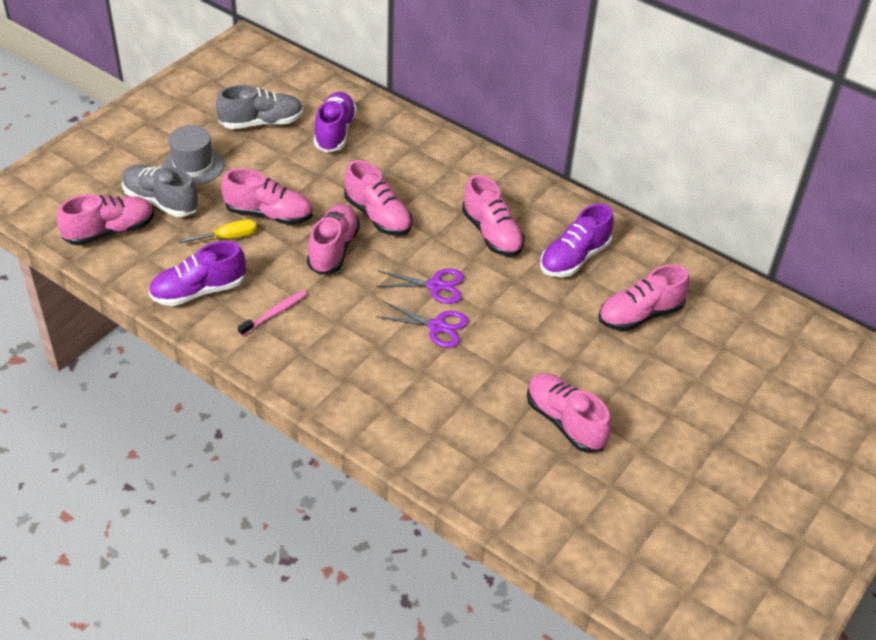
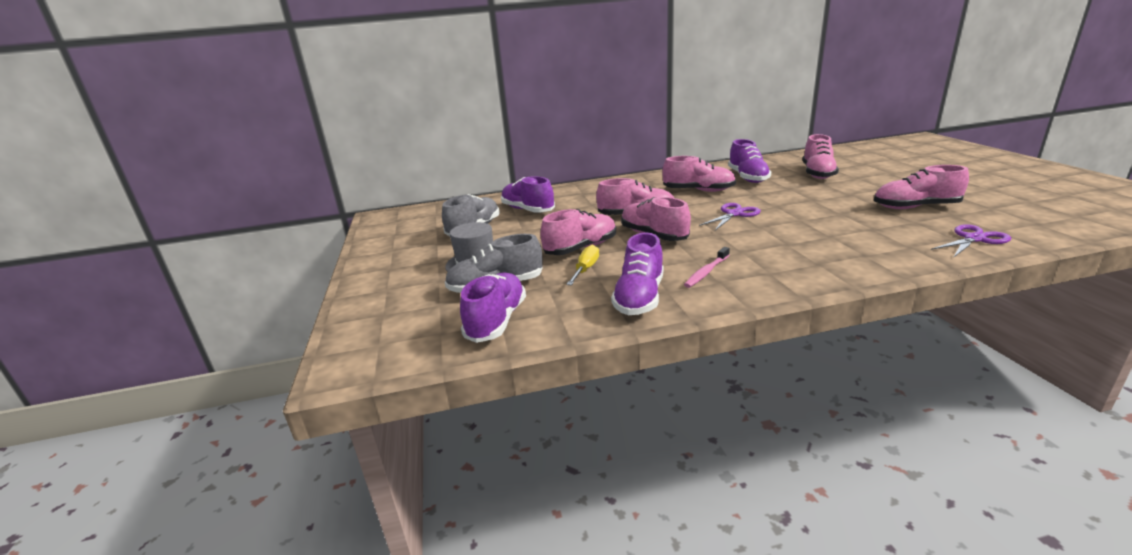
camera: 45 degrees left, 20 degrees down
pink shoe [57,194,154,245] -> purple shoe [460,273,526,343]
pink toothbrush [238,290,307,336] -> pink toothbrush turned 135 degrees counterclockwise [684,247,730,288]
purple scissors [376,301,469,348] -> purple scissors moved to [931,224,1011,258]

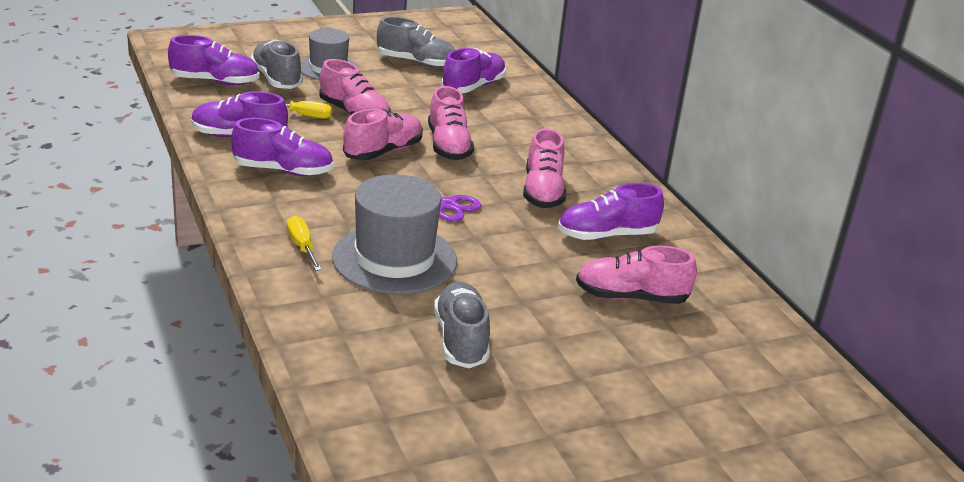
camera: 75 degrees right, 5 degrees up
pink toothbrush [684,247,730,288] -> purple shoe [231,118,333,176]
pink shoe [874,165,969,209] -> grey shoe [434,282,490,368]
purple scissors [931,224,1011,258] -> none
none -> yellow screwdriver [286,215,322,271]
none -> grey hat [332,174,457,294]

